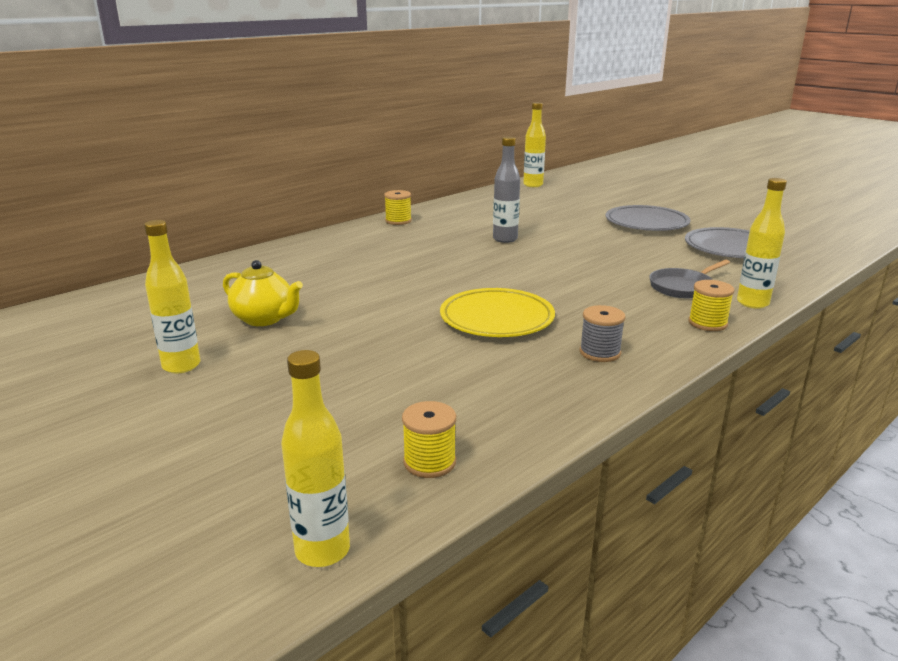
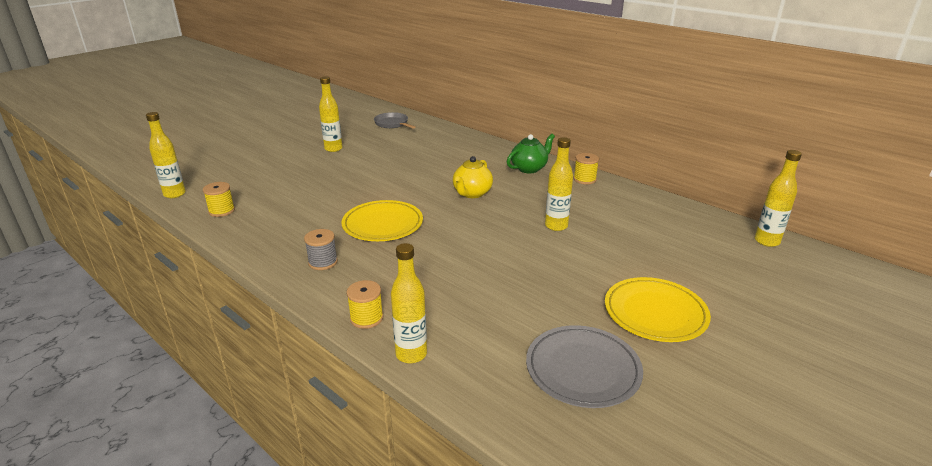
camera: 85 degrees right, 5 degrees up
yellow teapot [223,260,303,326] -> yellow teapot moved to [453,156,493,198]
grey bottle [493,136,520,243] -> yellow bottle [545,137,573,231]
grey plate [606,205,691,231] -> yellow plate [605,277,711,342]
grey pan [649,260,730,298] -> grey pan moved to [374,112,415,129]
none -> green teapot [507,134,555,173]

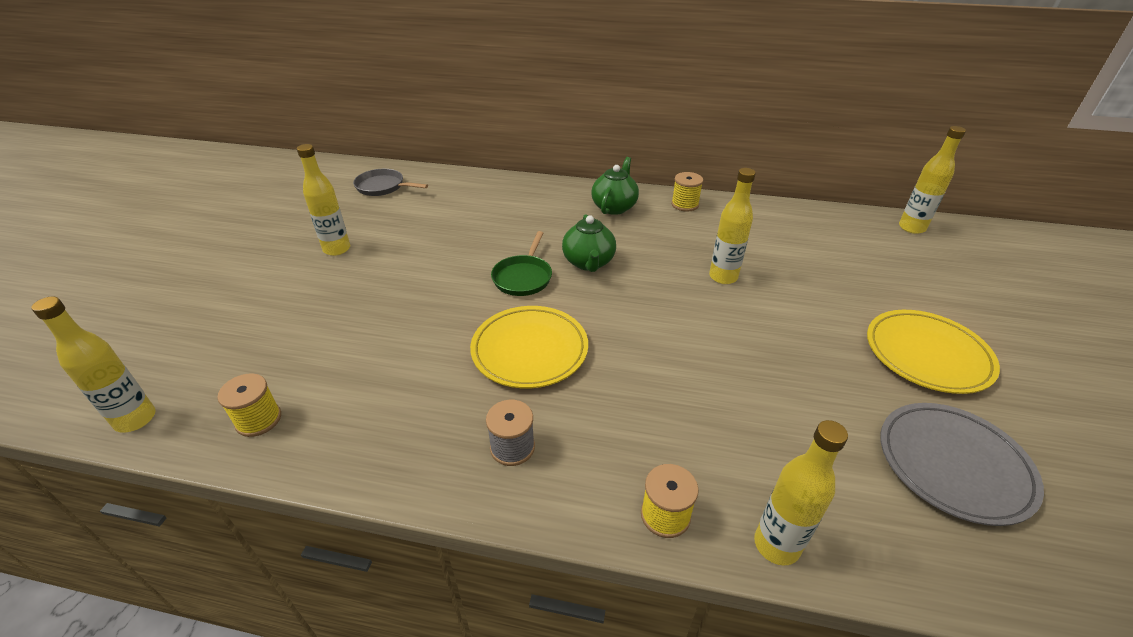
camera: 30 degrees left, 10 degrees up
yellow teapot [453,156,493,198] -> green teapot [562,214,616,272]
none -> green pan [491,231,552,296]

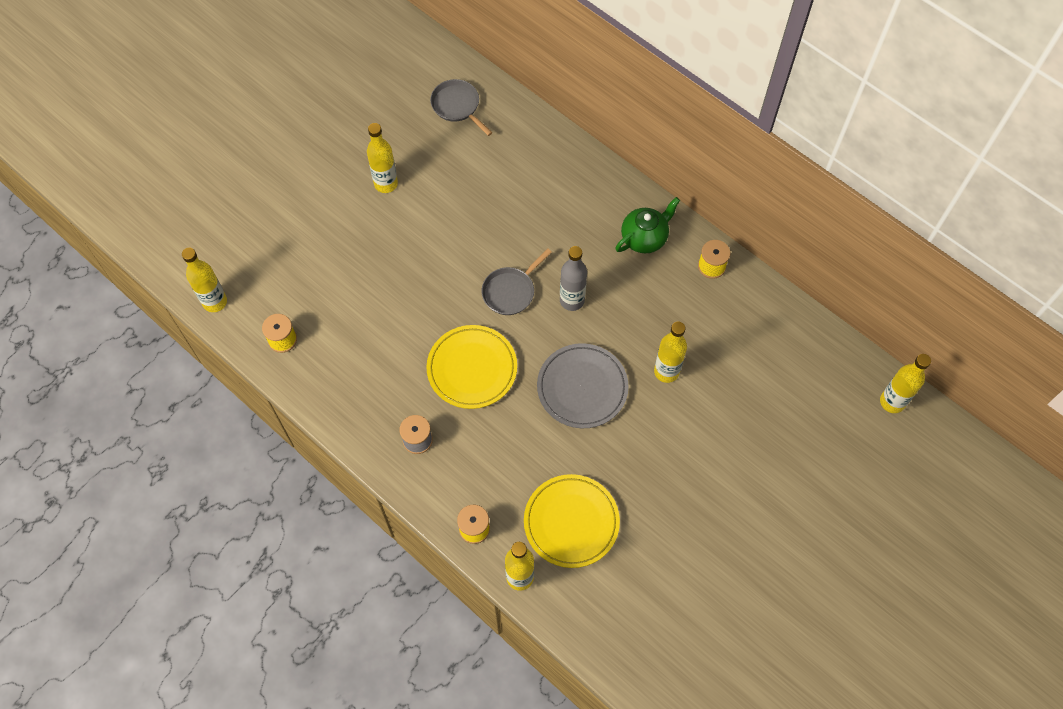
camera: 30 degrees right, 25 degrees up
green pan [491,231,552,296] -> grey pan [482,248,552,315]
green teapot [562,214,616,272] -> grey bottle [560,246,587,311]
yellow plate [867,310,1000,394] -> yellow plate moved to [524,474,620,568]
grey plate [880,403,1044,526] -> grey plate moved to [537,343,628,428]

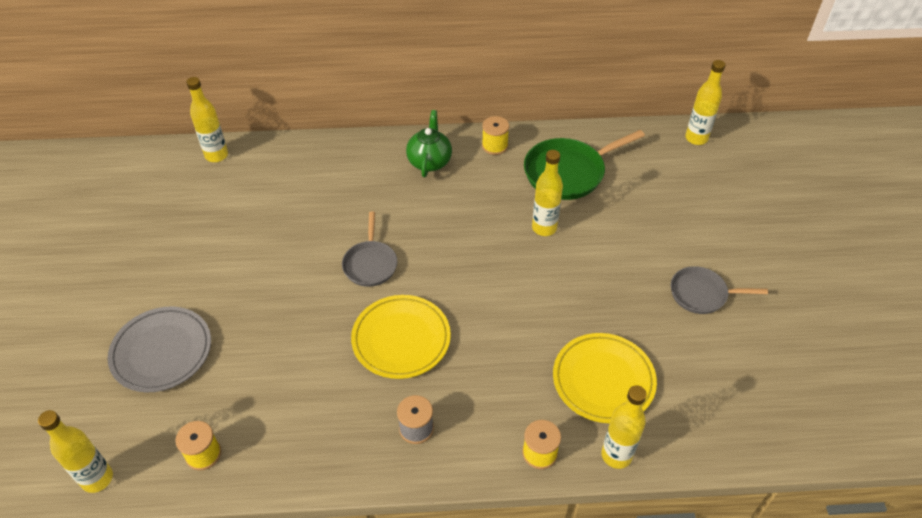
camera: 45 degrees left, 15 degrees down
yellow bottle [367,123,398,193] -> yellow bottle moved to [186,77,228,162]
grey pan [430,79,493,136] -> grey pan moved to [671,266,768,314]
grey plate [537,343,628,428] -> grey plate moved to [108,307,211,392]
grey bottle [560,246,587,311] -> none
none -> green pan [524,130,645,200]

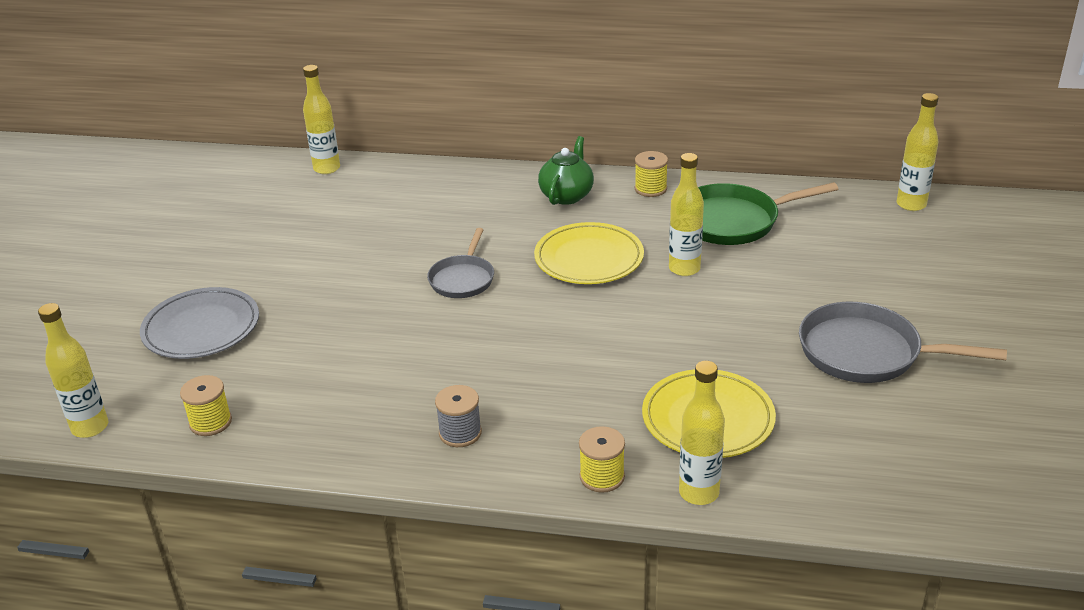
camera: 15 degrees right, 15 degrees down
yellow plate [351,295,451,379] -> yellow plate moved to [534,222,644,284]
grey pan [671,266,768,314] -> grey pan [799,302,1007,383], size x1.60

